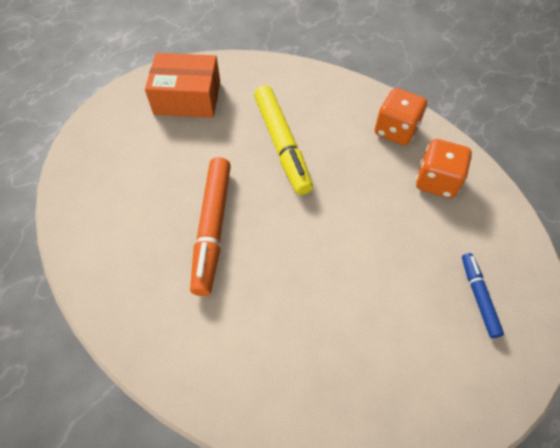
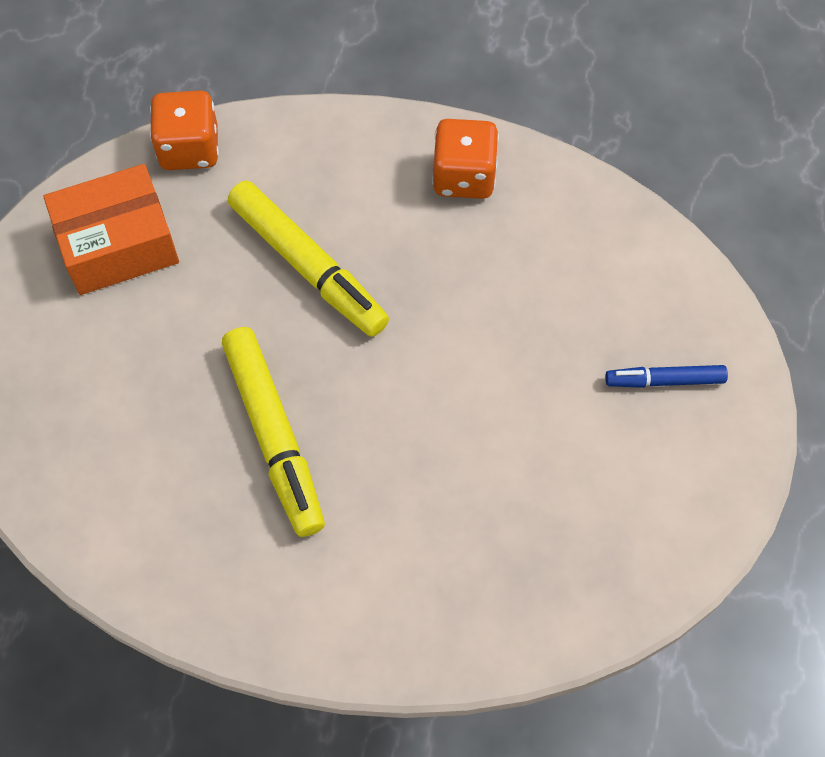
camera: 25 degrees left, 5 degrees up
orange marker [190,157,231,296] -> yellow marker [222,327,325,537]
orange dice [416,139,472,198] -> orange dice moved to [150,90,219,170]
blue marker [462,253,504,338] -> blue marker turned 60 degrees counterclockwise [605,365,728,388]

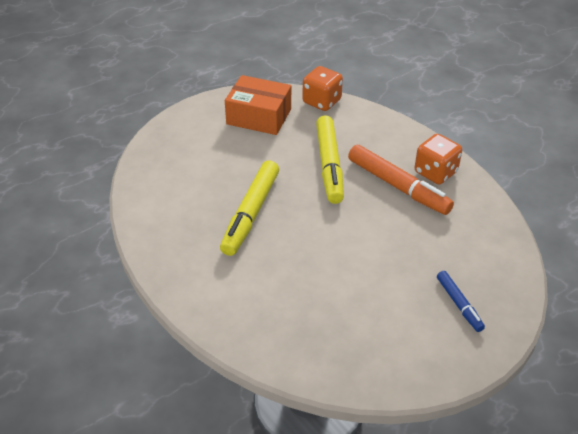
camera: 40 degrees right, 20 degrees down
blue marker [605,365,728,388] -> blue marker turned 150 degrees counterclockwise [437,271,485,332]
none -> orange marker [348,145,454,215]

